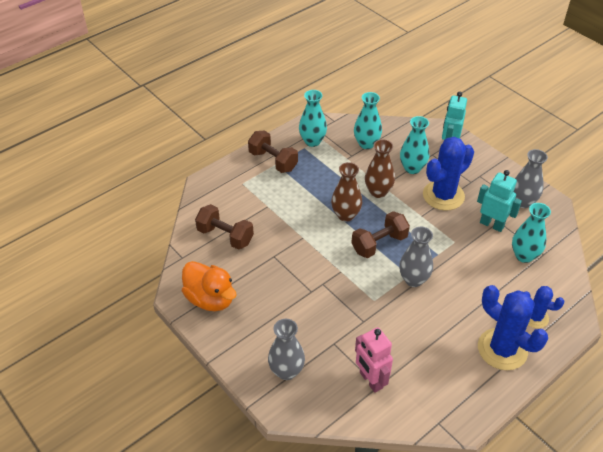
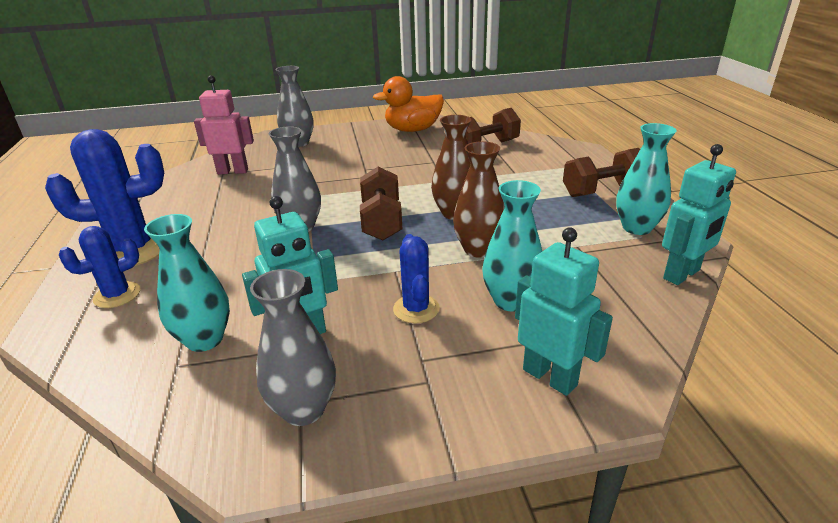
camera: 120 degrees right, 15 degrees down
turquoise vase [354,92,382,149] -> none
blue cactus [423,137,474,210] -> blue cactus [393,234,440,323], size x0.56
none -> turquoise robot [662,144,736,285]

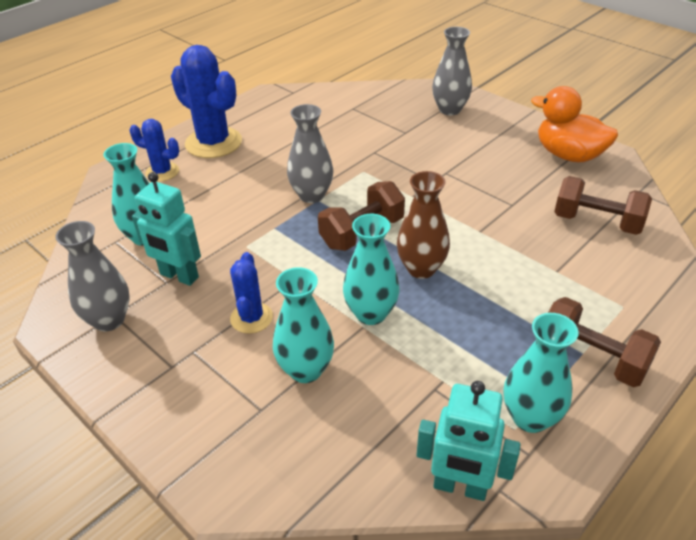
camera: 55 degrees right, 10 degrees up
pink robot [194,75,254,174] -> none
blue cactus [393,234,440,323] -> blue cactus turned 45 degrees counterclockwise [230,252,273,334]
brown vase [453,141,505,258] -> turquoise vase [343,214,400,325]
turquoise robot [515,227,613,396] -> none

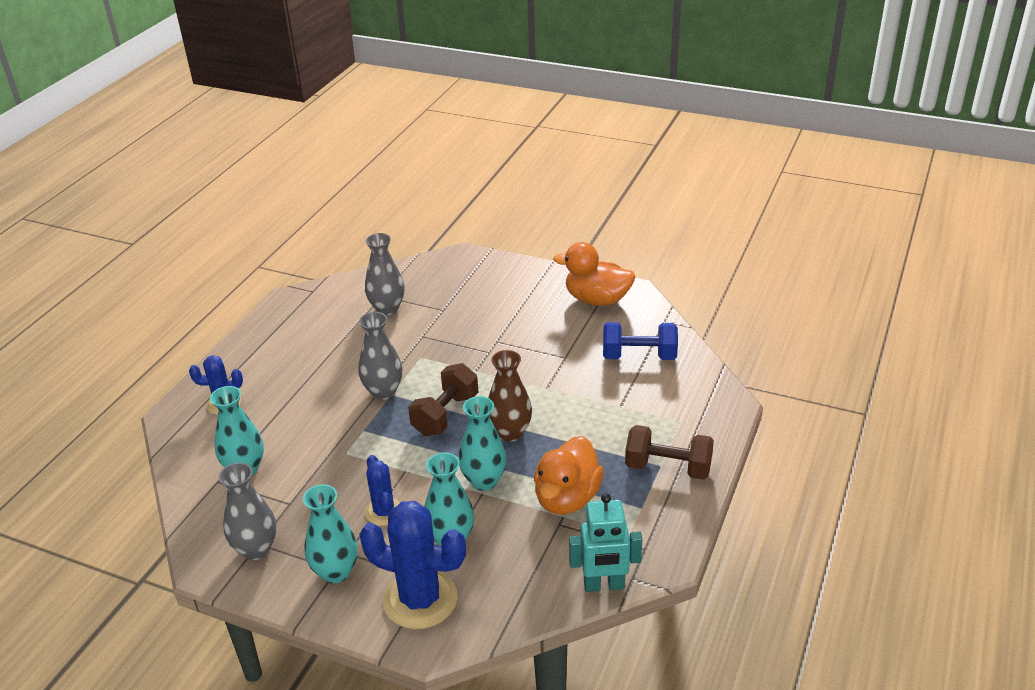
camera: 20 degrees left, 5 degrees down
turquoise robot [132,172,201,286] -> none
blue cactus [171,45,242,158] -> blue cactus moved to [359,501,466,629]
grey vase [432,27,472,115] -> grey vase moved to [365,233,404,315]
turquoise vase [504,313,579,433] -> turquoise vase moved to [303,484,358,583]
brown dumbbell [554,176,652,235] -> blue dumbbell [603,322,678,360]
none -> orange duck [534,436,604,515]

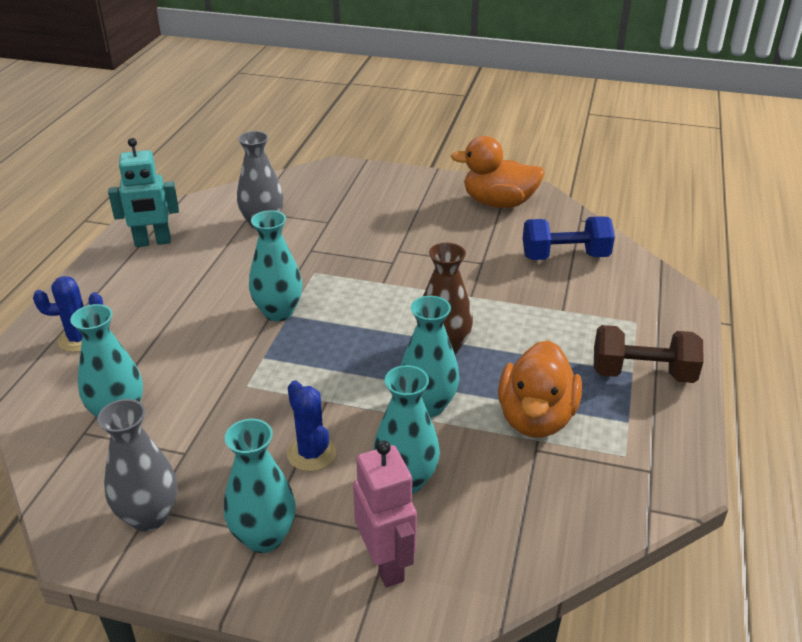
camera: 10 degrees left, 0 degrees up
grey vase [359,312,402,400] -> turquoise vase [249,210,302,321]
blue cactus [359,501,466,629] -> pink robot [353,441,417,587]
brown dumbbell [408,363,478,436] -> none
turquoise robot [569,493,642,592] -> turquoise robot moved to [108,138,179,247]

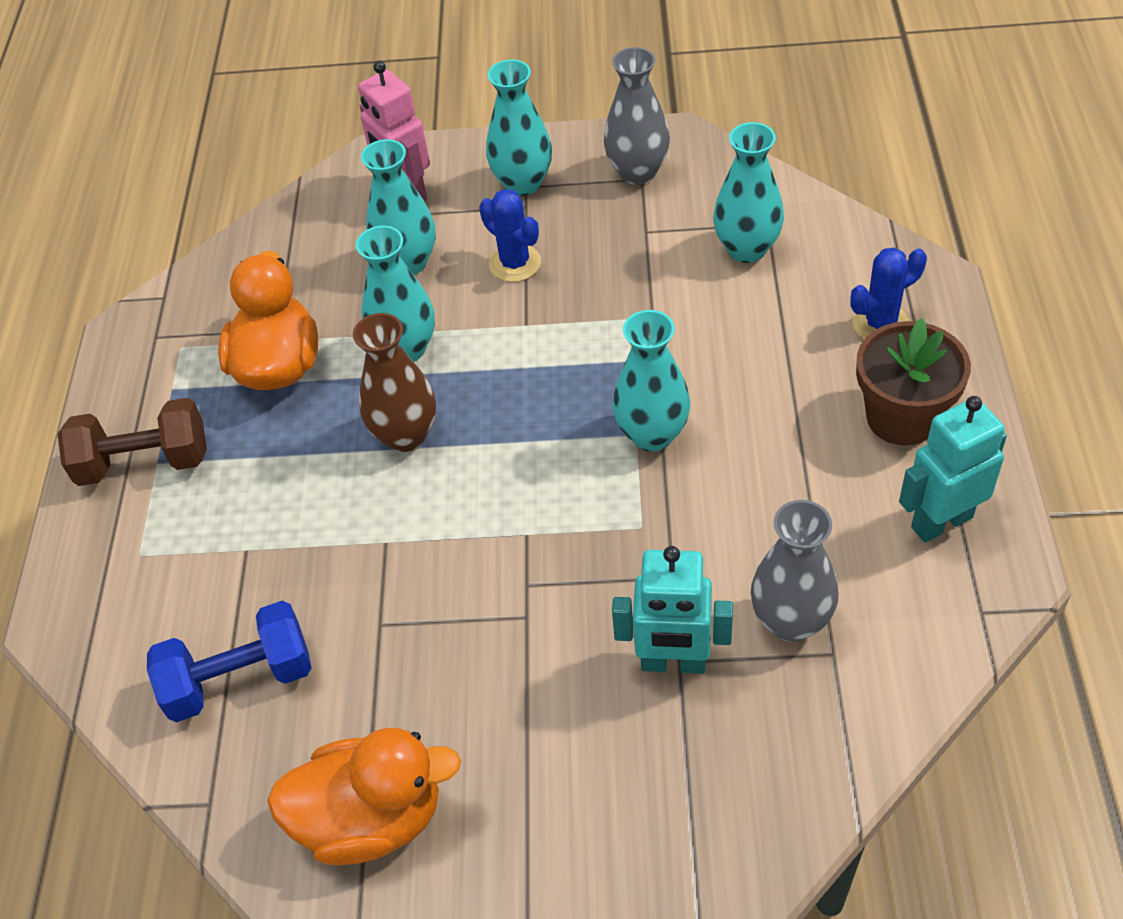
camera: 170 degrees right, 15 degrees up
none -> turquoise robot [612,546,733,674]
none -> brown flower pot [856,318,971,446]

